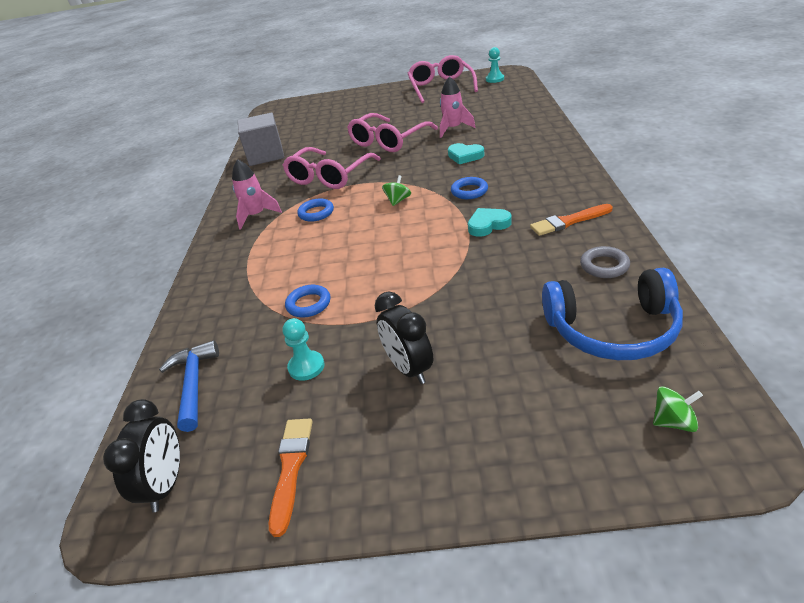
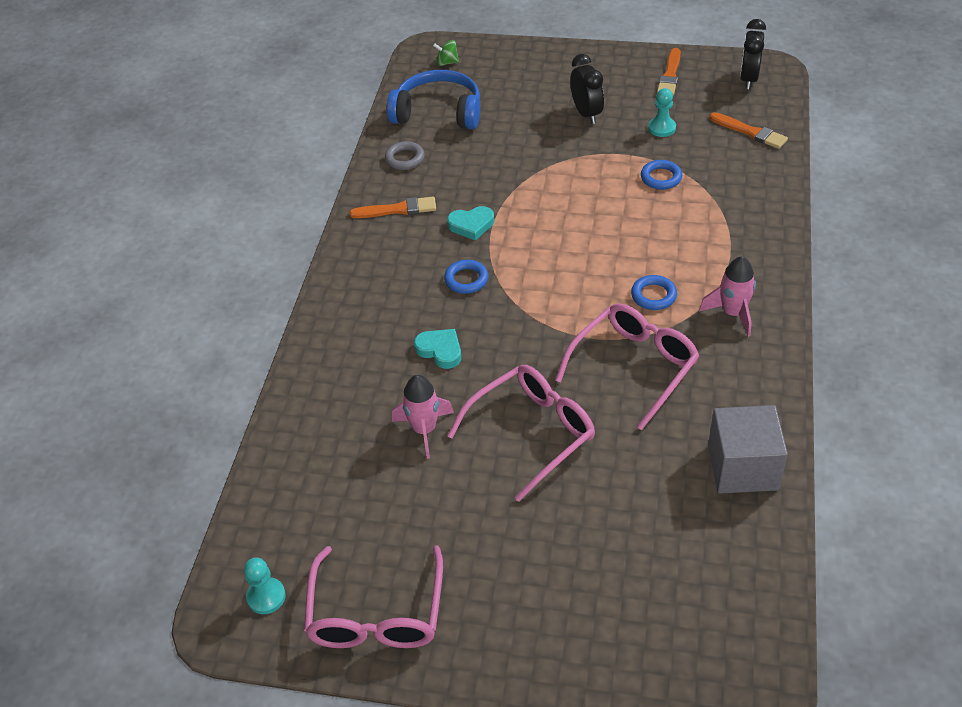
camera: 170 degrees left, 10 degrees up
blue hammer [159,340,219,432] -> orange brush [709,112,788,149]
green spinning top [382,175,411,206] -> none

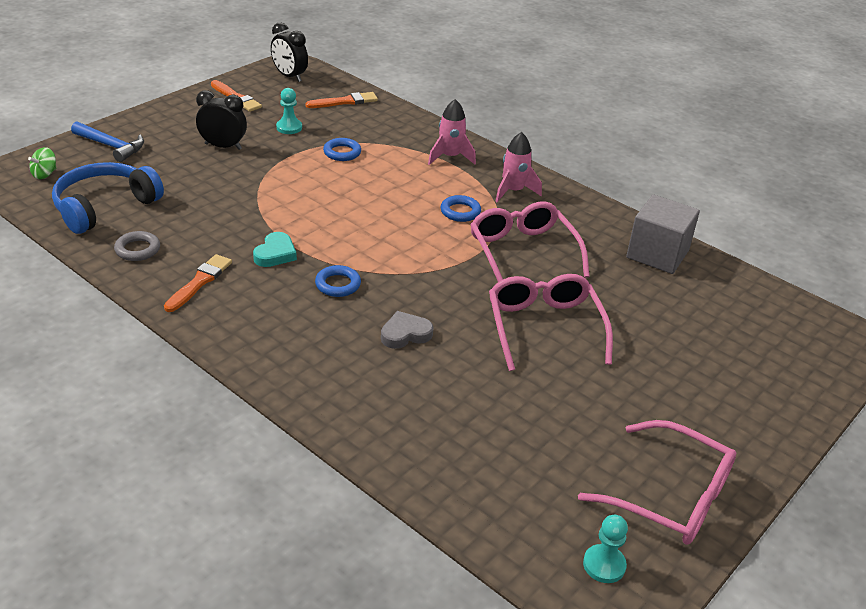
camera: 65 degrees left, 10 degrees down
pink rocket [392,375,454,459] -> pink rocket moved to [428,99,476,165]
turquoise heart [414,329,461,369] -> grey heart [381,311,434,349]
none -> blue hammer [71,121,144,162]

